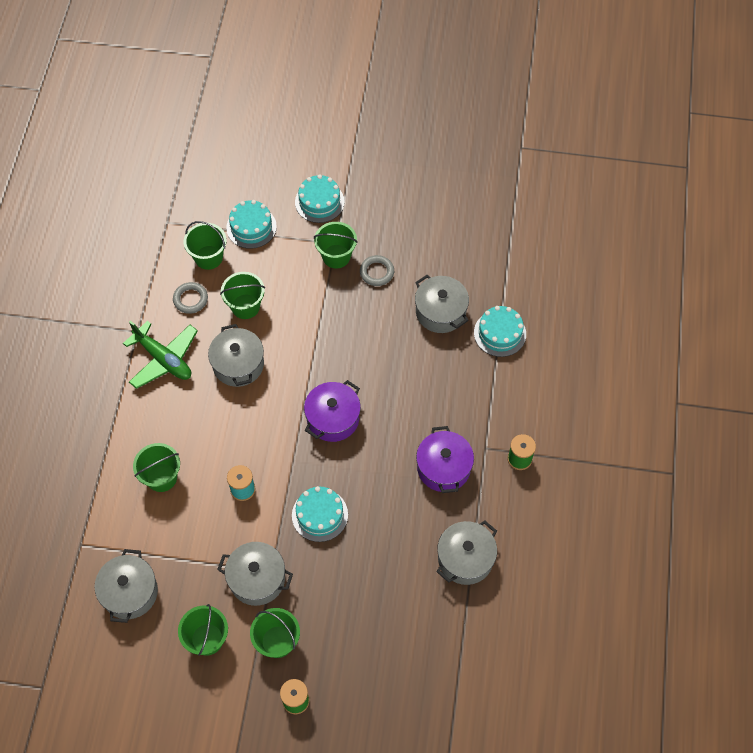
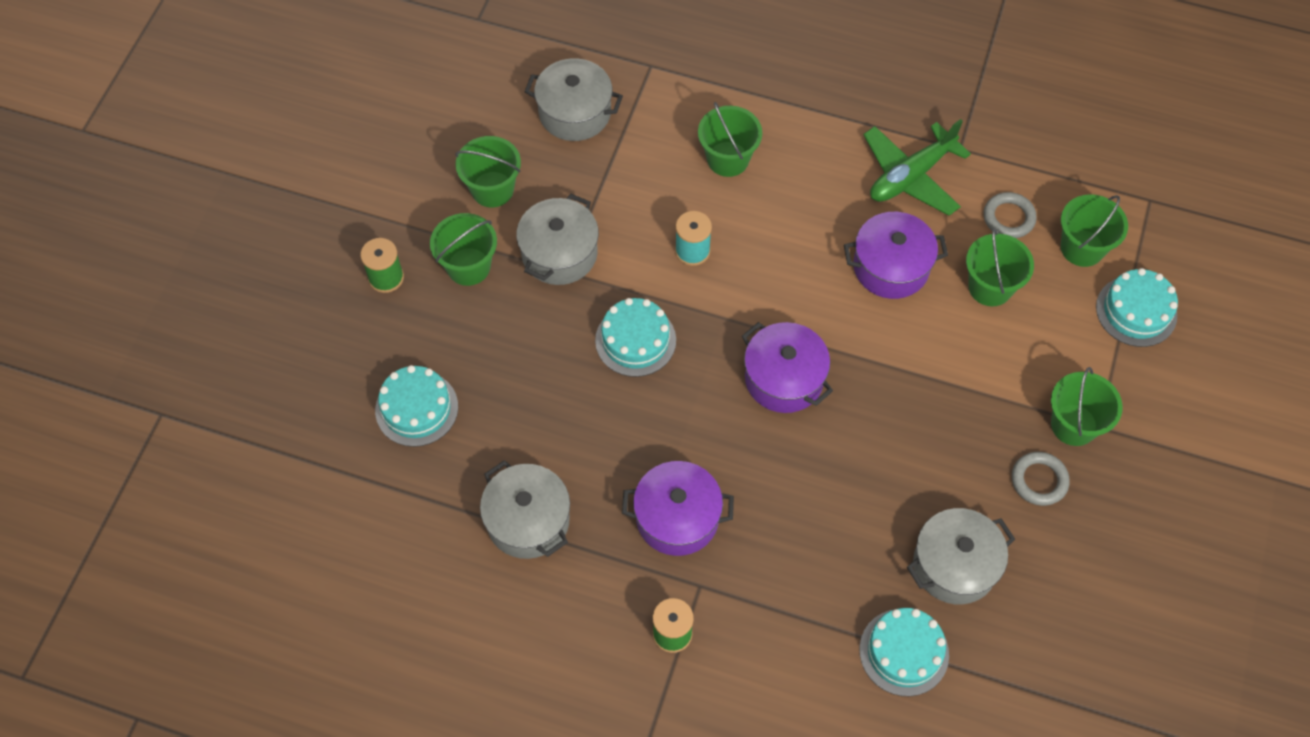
camera: 100 degrees right, 0 degrees up
grey pot [208,324,264,387] -> purple pot [844,212,948,299]
turquoise cake [295,175,345,223] -> turquoise cake moved to [375,365,458,447]

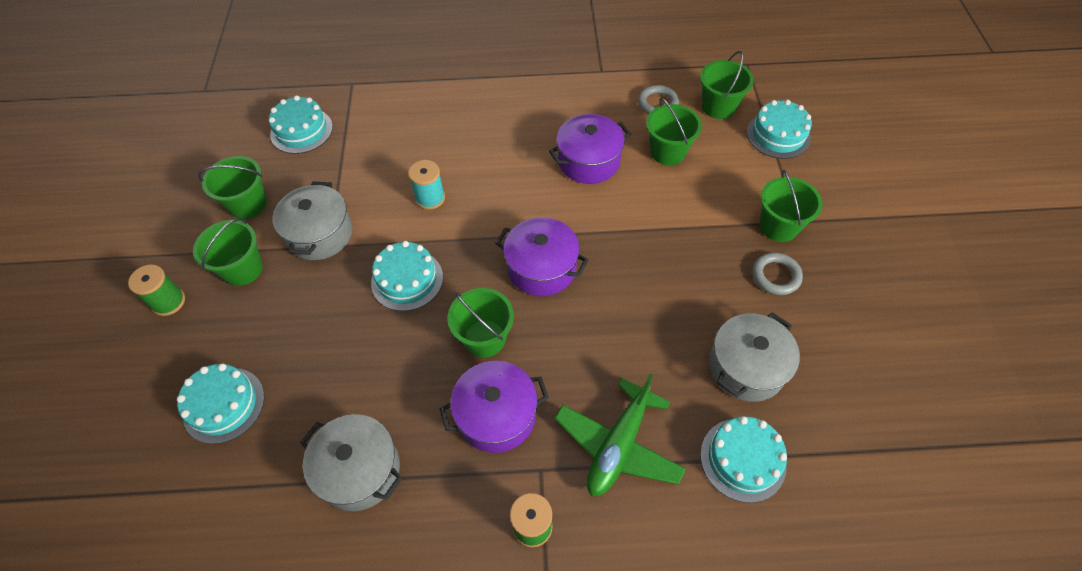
camera: 20 degrees left, 5 degrees down
grey pot [524,58,623,141] -> turquoise cake [269,95,333,154]
green bucket [698,102,762,177] -> green bucket moved to [447,288,514,358]
green plane [863,119,971,216] -> green plane moved to [555,373,686,496]

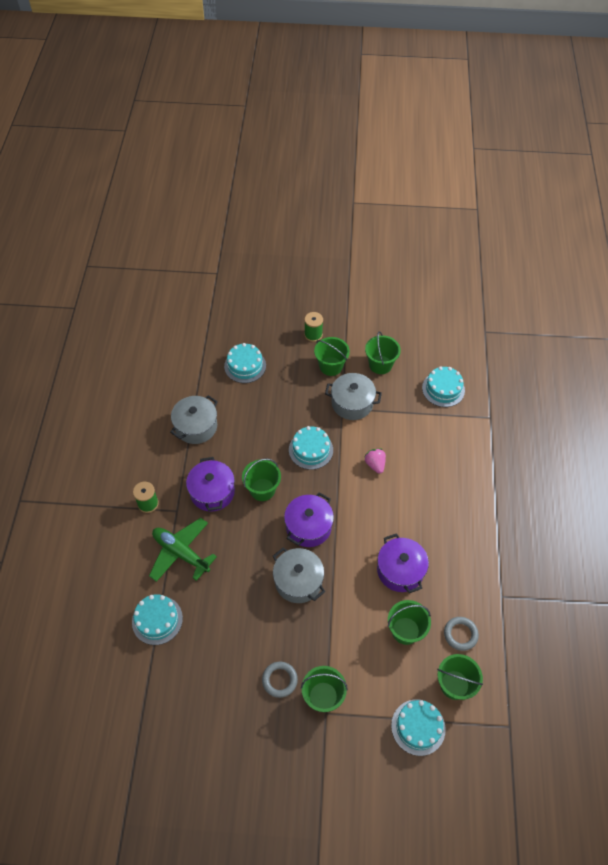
camera: 95 degrees right, 0 degrees up
turquoise spool [408,160,445,210] -> pink strawberry [365,449,386,474]
grey pot [709,312,800,402] -> grey pot moved to [273,548,325,603]

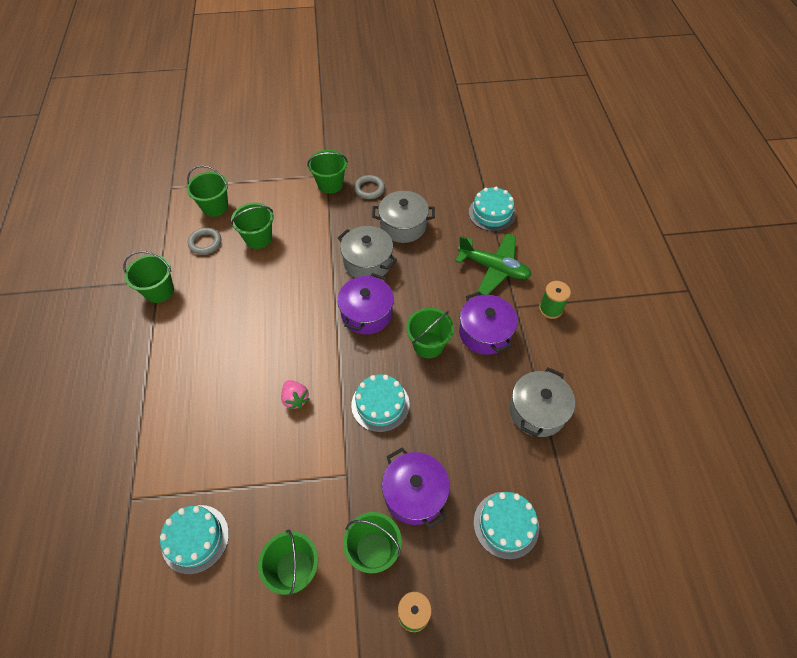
camera: 170 degrees right, 0 degrees up
grey pot [325,373,382,420] -> grey pot moved to [372,191,435,243]
purple pot [377,533,429,593] -> purple pot moved to [382,448,450,528]
turquoise cake [391,699,446,756] -> none
none -> green bucket [123,251,174,303]

